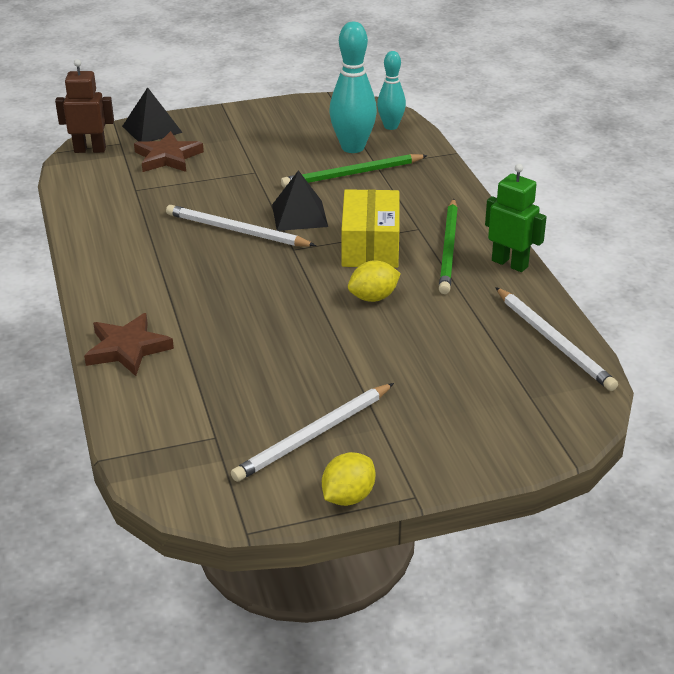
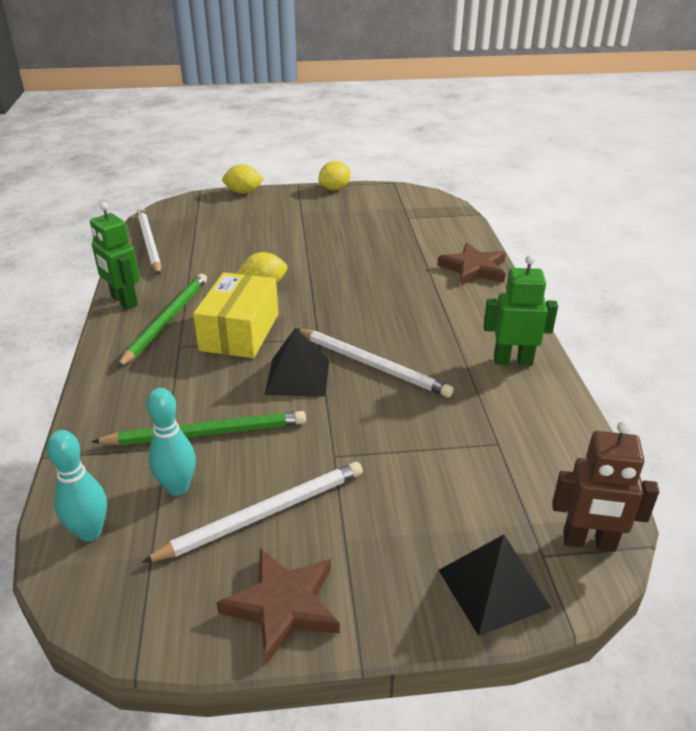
camera: 170 degrees left, 0 degrees up
brown star [134,131,204,172] -> brown star moved to [216,548,340,664]
white pencil [231,383,394,482] -> white pencil moved to [142,462,363,563]
turquoise bowling pin [329,22,377,153] -> turquoise bowling pin [147,388,196,496], size x0.63
none -> yellow lemon [222,164,264,194]
none -> green robot [483,255,558,366]

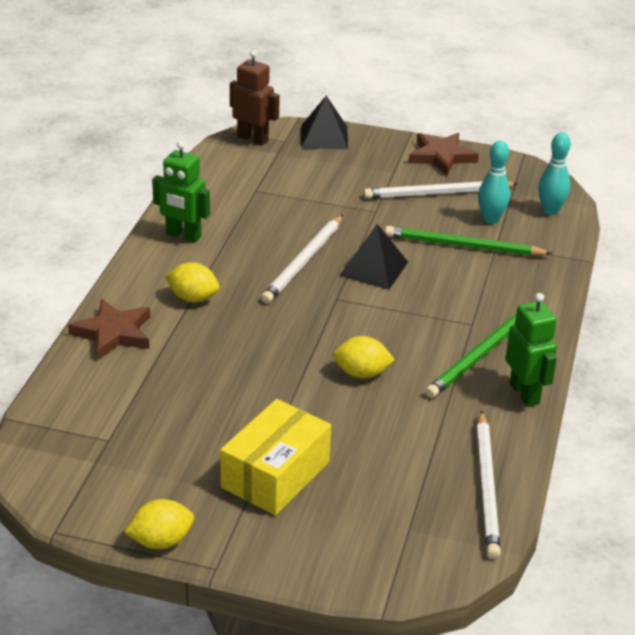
camera: 160 degrees left, 0 degrees up
yellow box [193,272,278,358] -> yellow box moved to [220,399,331,515]
yellow lemon [222,164,264,194] -> yellow lemon moved to [165,262,219,303]
white pencil [297,329,454,398] -> white pencil turned 120 degrees counterclockwise [261,215,343,303]

